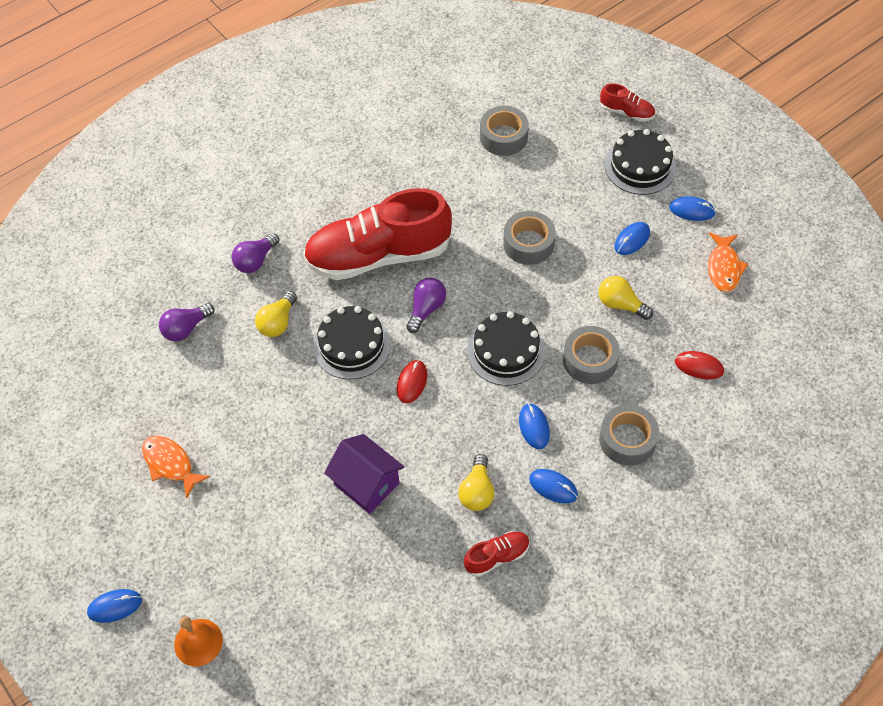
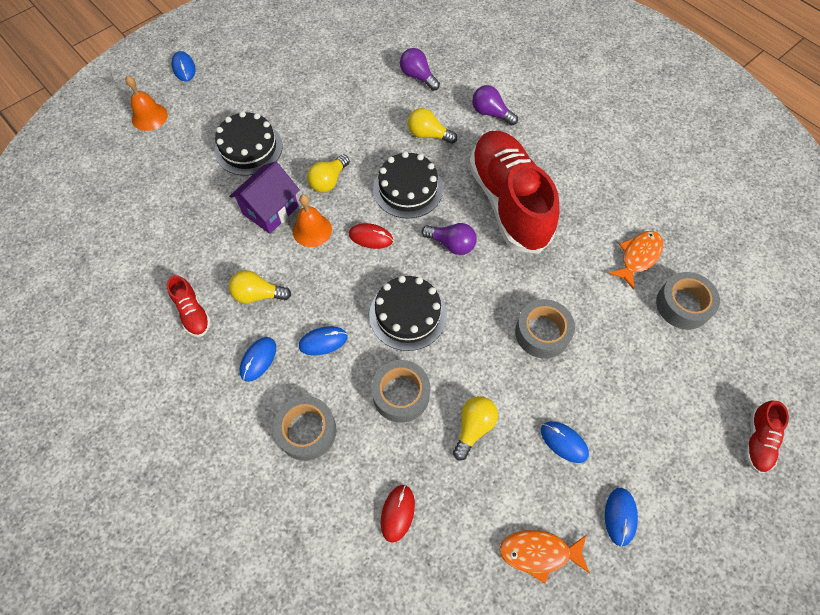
camera: 85 degrees right, 5 degrees up
orange fish [142,436,210,499] -> orange fish moved to [608,231,663,290]
black cake [605,129,676,195] -> black cake moved to [215,111,283,176]
none -> orange bell [293,194,332,247]
none -> yellow light bulb [307,155,350,193]

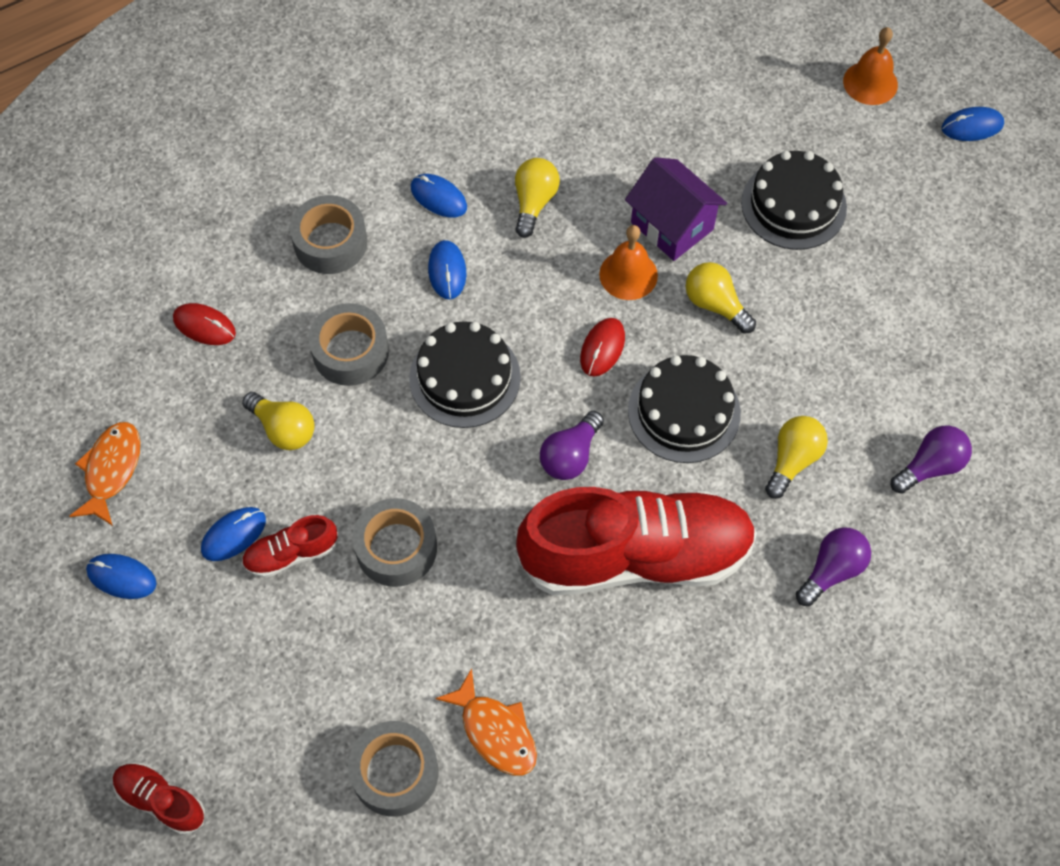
camera: 100 degrees right, 0 degrees up
red shoe [167,275,211,337] -> red shoe moved to [242,515,338,578]

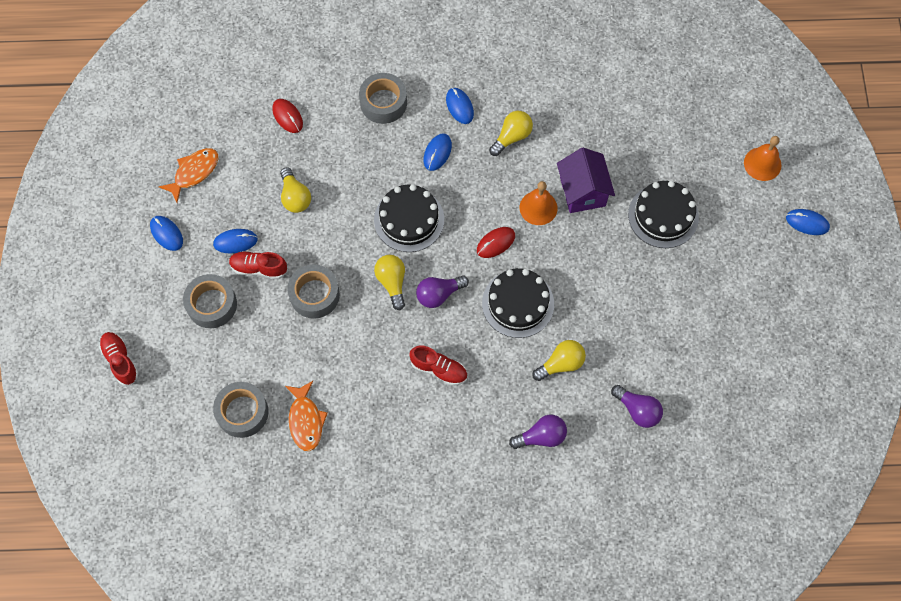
camera: 30 degrees right, 5 degrees up
grey tape [309,303,389,386] -> grey tape moved to [183,274,237,328]
red shoe [516,487,757,596] -> red shoe [409,345,467,386], size x0.42
yellow light bulb [686,262,756,334] -> yellow light bulb moved to [374,255,405,310]
purple light bulb [891,426,972,494] -> purple light bulb turned 45 degrees clockwise [611,385,663,428]

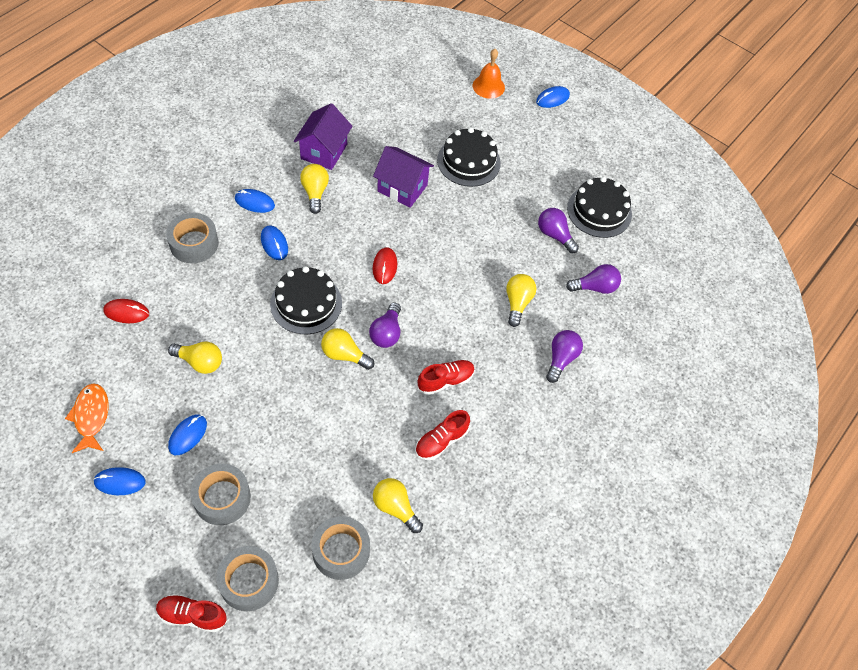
camera: 55 degrees left, 10 degrees down
red shoe [229,251,288,279] -> red shoe moved to [415,410,470,460]
orange fish [285,381,328,451] -> yellow light bulb [373,478,423,533]
grey tape [287,264,340,319] -> grey tape moved to [216,546,279,611]
black cake [482,268,554,338] -> black cake moved to [567,177,632,238]
orange bell [520,181,558,225] -> none
none -> purple house [294,103,353,170]
none -> purple light bulb [538,208,579,253]

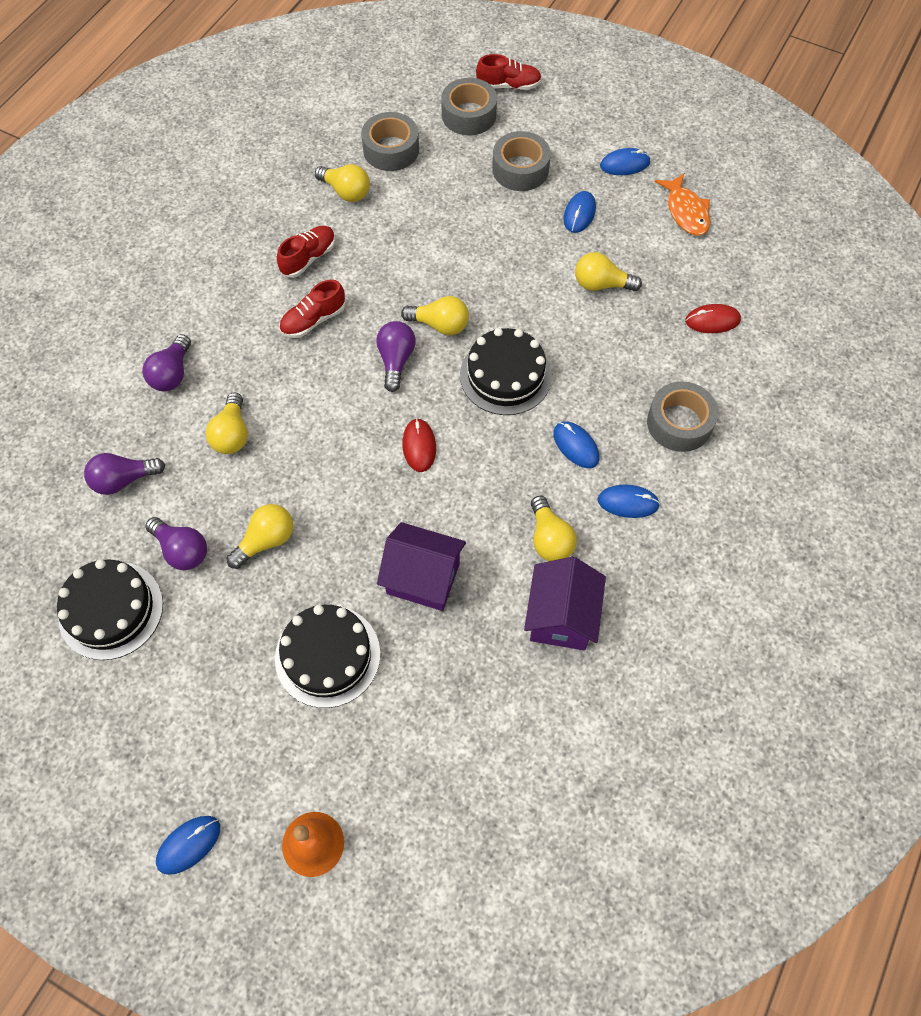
camera: 175 degrees right, 5 degrees up
none -> yellow light bulb [227,504,293,569]

